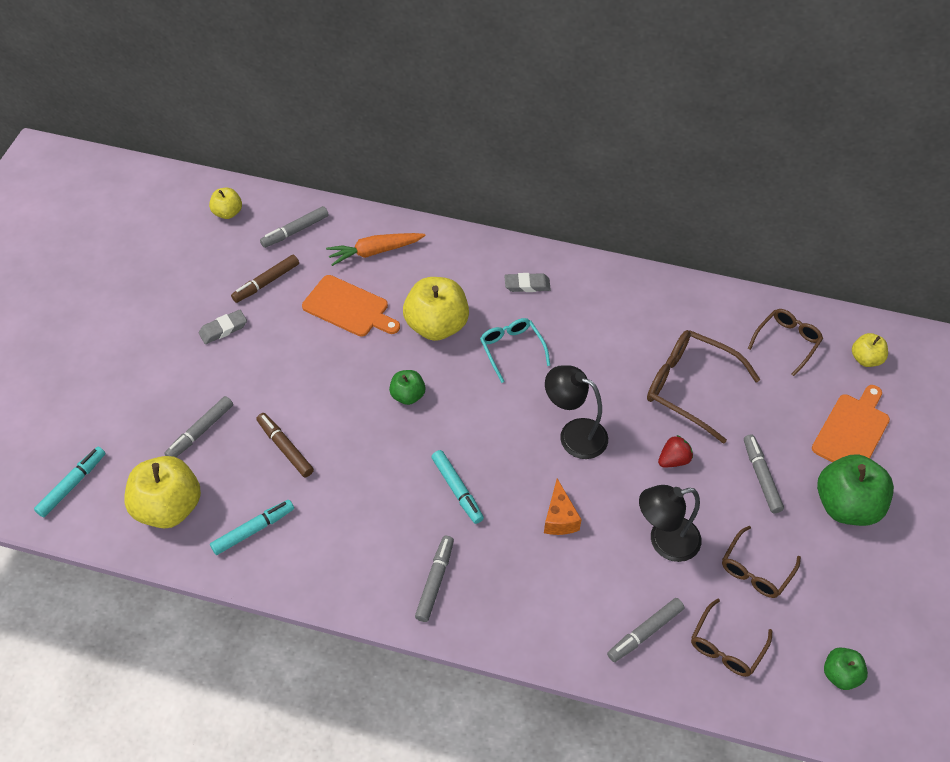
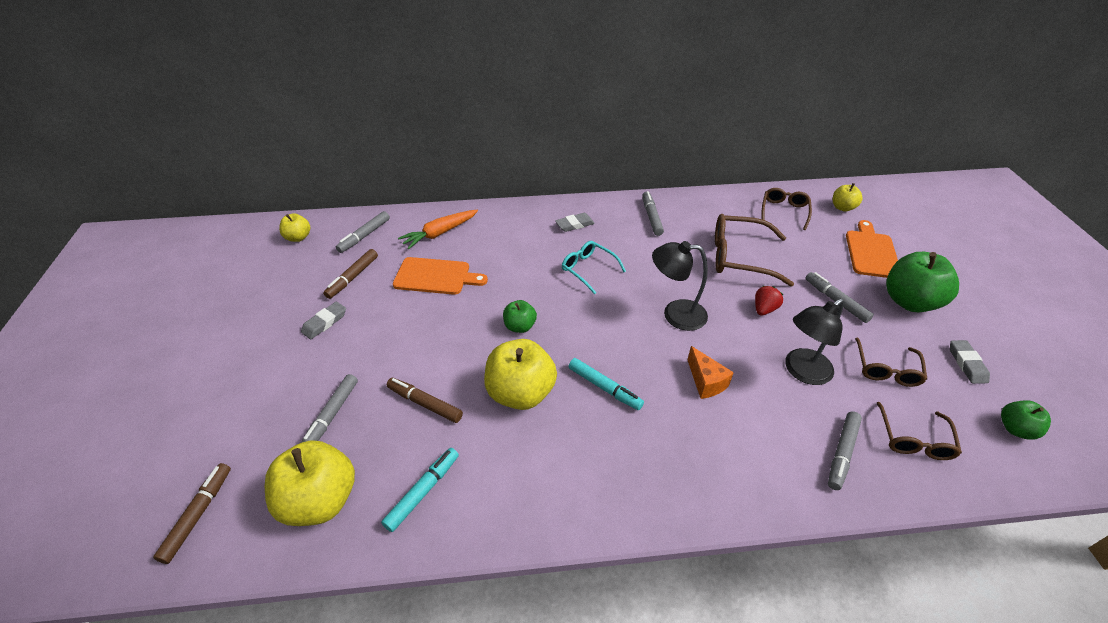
camera: 20 degrees left, 10 degrees down
turquoise marker [34,447,106,518] -> brown marker [153,463,231,564]
yellow apple [403,277,469,341] -> yellow apple moved to [484,339,557,410]
grey marker [415,536,454,622] -> grey marker moved to [642,191,664,236]
none -> grey eraser [950,340,990,384]

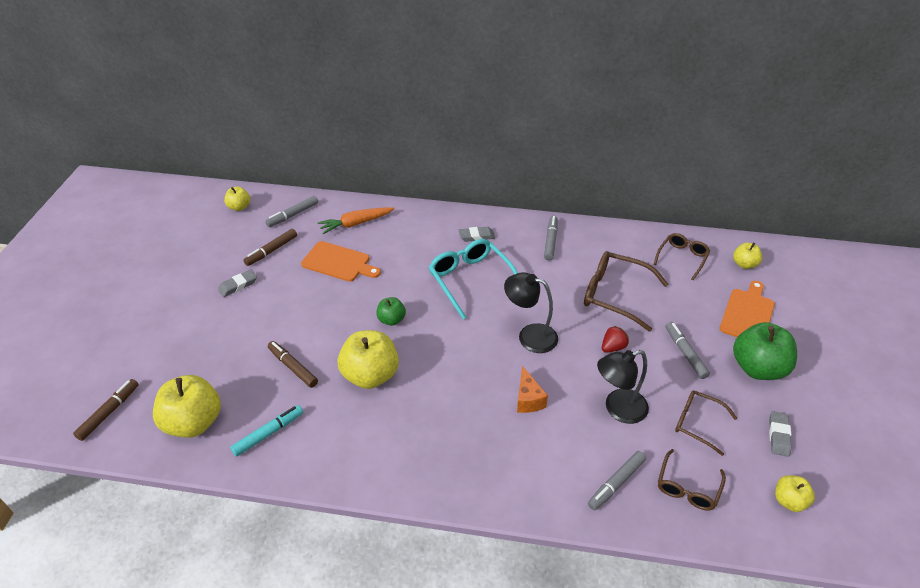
camera: 15 degrees right, 0 degrees up
grey marker [301,374,358,443] -> none
turquoise glasses [562,241,626,294] -> turquoise glasses [429,239,518,319], size x1.63
turquoise marker [568,358,644,410] -> none
brown glasses [855,337,927,387] -> brown glasses turned 90 degrees clockwise [675,390,737,456]
green apple [1001,401,1051,440] -> yellow apple [775,475,815,512]

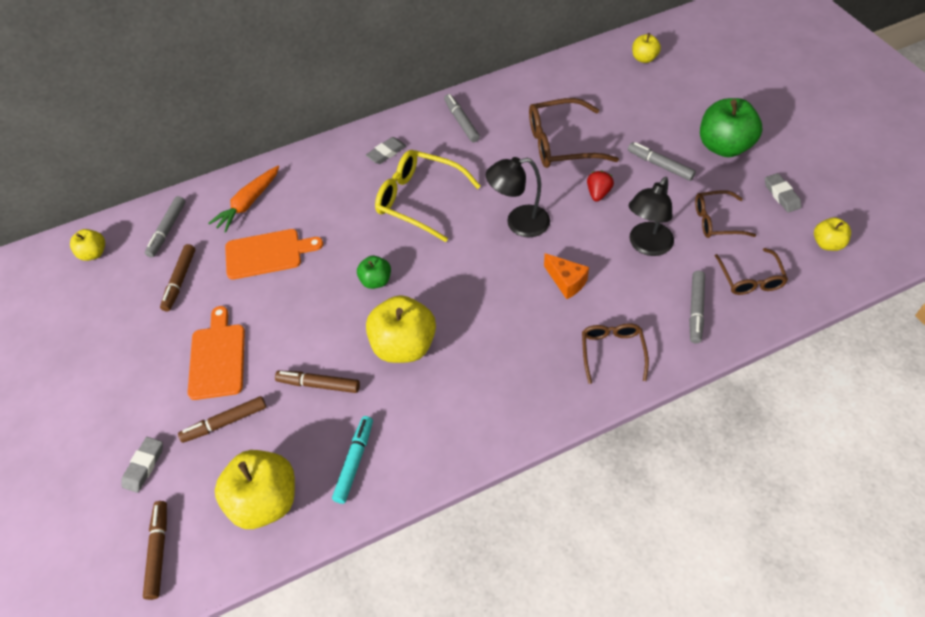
camera: 30 degrees left, 10 degrees up
grey eraser [218,270,257,297] -> grey eraser moved to [121,437,163,493]
turquoise glasses [429,239,518,319] -> yellow glasses [375,150,481,242]
brown glasses [654,233,710,280] -> brown glasses moved to [582,323,649,384]
orange cutting board [720,281,775,337] -> orange cutting board moved to [187,306,245,400]
none -> brown marker [178,396,266,443]

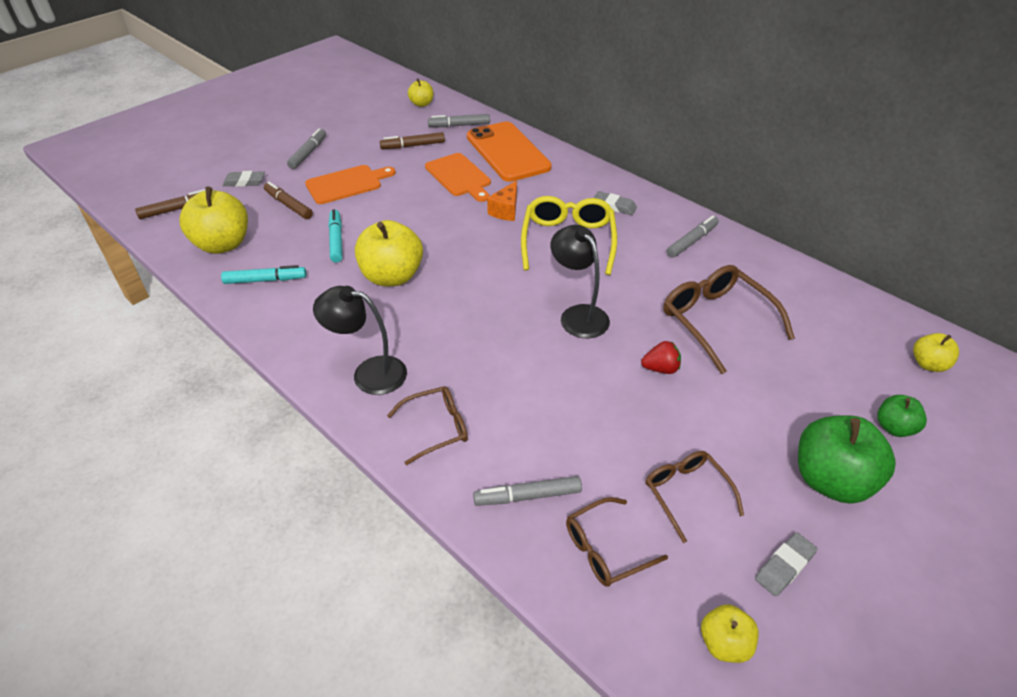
camera: 65 degrees right, 10 degrees down
orange carrot [208,165,279,233] -> orange phone [467,122,552,182]
brown marker [275,370,360,393] -> turquoise marker [328,209,342,263]
green apple [357,256,391,289] -> green apple moved to [877,395,927,437]
orange cheese [544,253,589,299] -> orange cheese moved to [487,180,517,221]
grey marker [628,142,696,181] -> grey marker moved to [287,128,326,169]
black lamp [629,177,674,256] -> black lamp moved to [313,286,407,395]

